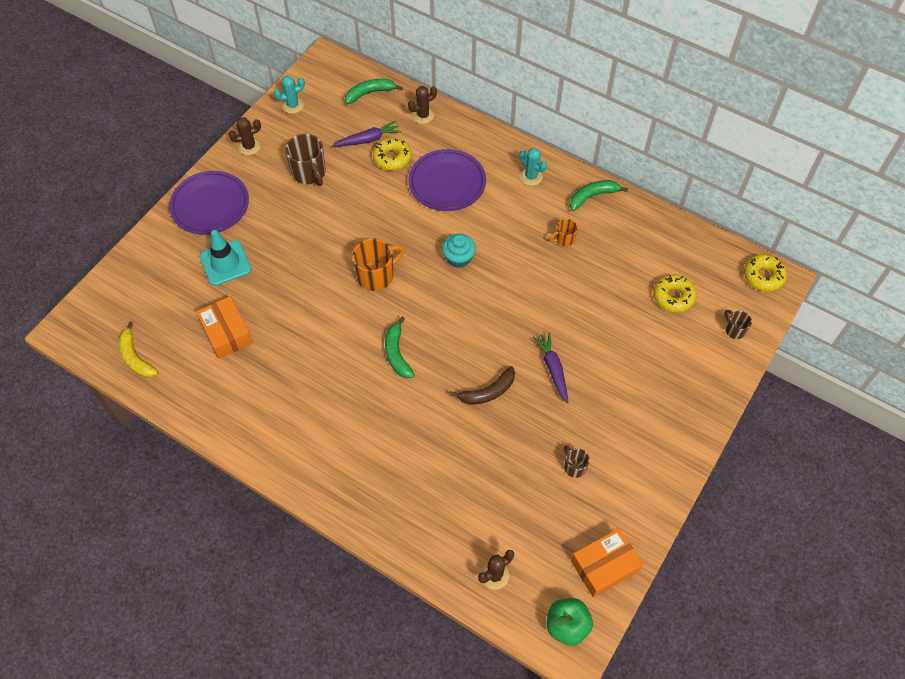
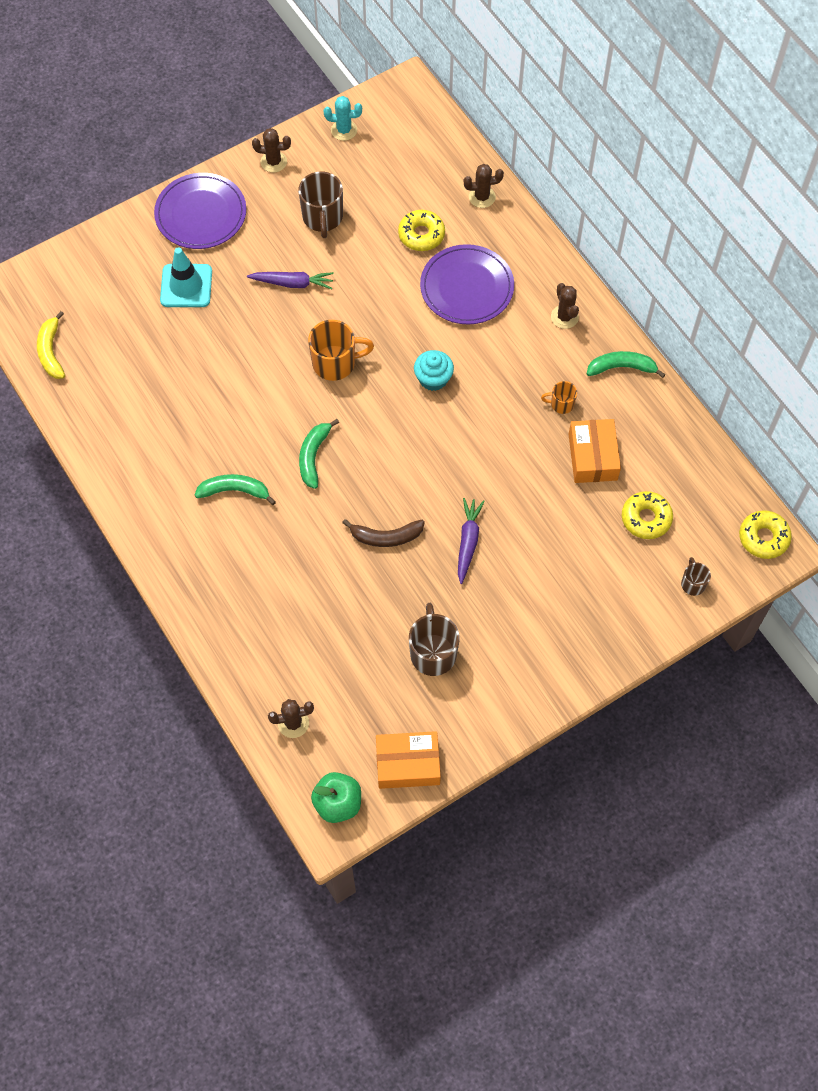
camera: 25 degrees right, 5 degrees up
orange box [196,296,253,359] -> orange box moved to [568,419,621,483]
purple carrot [332,121,401,147] -> purple carrot moved to [247,272,334,289]
green banana [345,79,403,104] -> green banana moved to [195,474,276,505]
turquoise cactus [520,148,547,186] -> brown cactus [551,283,579,329]
brown mug [564,446,590,478] -> brown mug [409,603,460,676], size x1.86

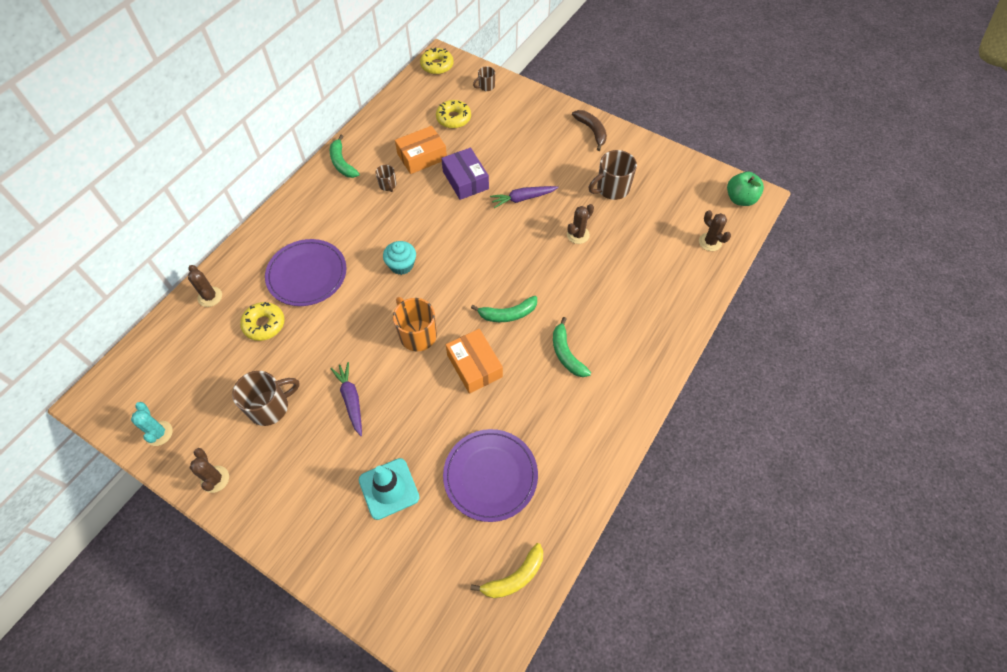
camera: 115 degrees left, 5 degrees down
purple plate [154,173,246,249] -> purple plate moved to [443,429,538,522]
brown banana [342,519,425,547] -> brown banana moved to [572,110,607,151]
orange box [376,731,441,789] -> orange box moved to [446,329,503,393]
orange mug [541,381,577,414] -> brown mug [375,165,397,192]
brown cactus [551,283,579,329] -> brown cactus moved to [567,204,594,244]
none -> purple box [441,148,489,200]

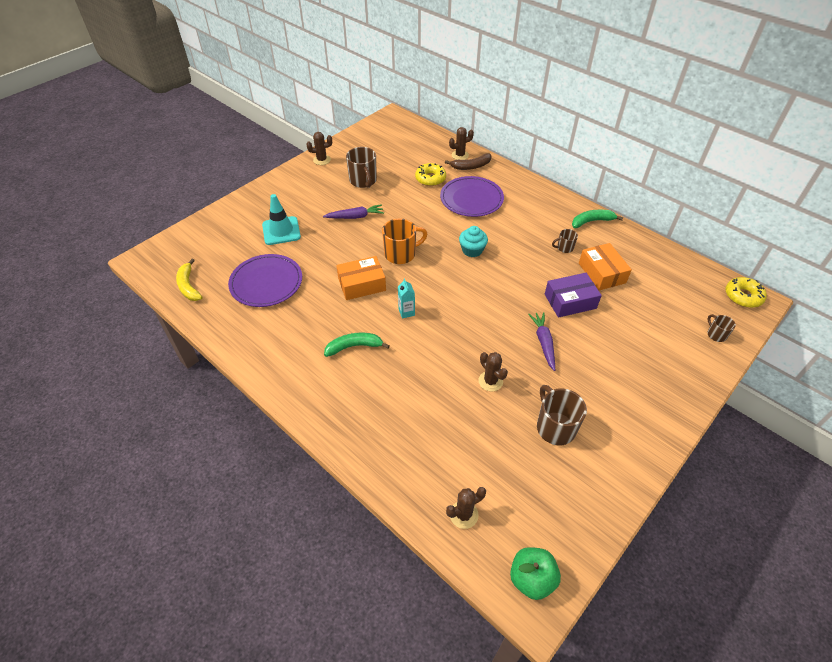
camera: 100 degrees right, 10 degrees down
turquoise cactus [131,402,173,446] -> none
yellow donut [436,100,471,129] -> none
green banana [471,296,537,322] -> turquoise carton [398,279,415,319]
brown banana [572,110,607,151] -> brown banana moved to [445,153,491,170]

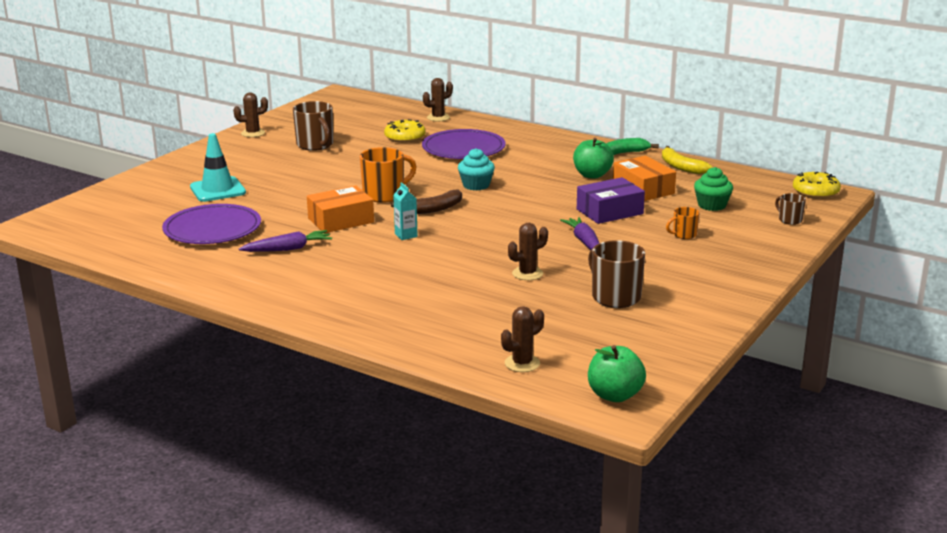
camera: 10 degrees left, 25 degrees down
yellow banana [176,259,202,301] -> yellow banana moved to [662,146,713,174]
purple carrot [323,204,384,219] -> purple carrot moved to [239,230,332,252]
green banana [324,333,390,357] -> none
brown banana [445,153,491,170] -> brown banana moved to [391,189,462,214]
brown cactus [479,352,508,391] -> brown cactus turned 75 degrees counterclockwise [508,223,548,280]
brown mug [552,229,578,253] -> green apple [573,138,614,179]
none -> orange mug [666,207,699,239]
none -> green cupcake [694,167,733,211]

